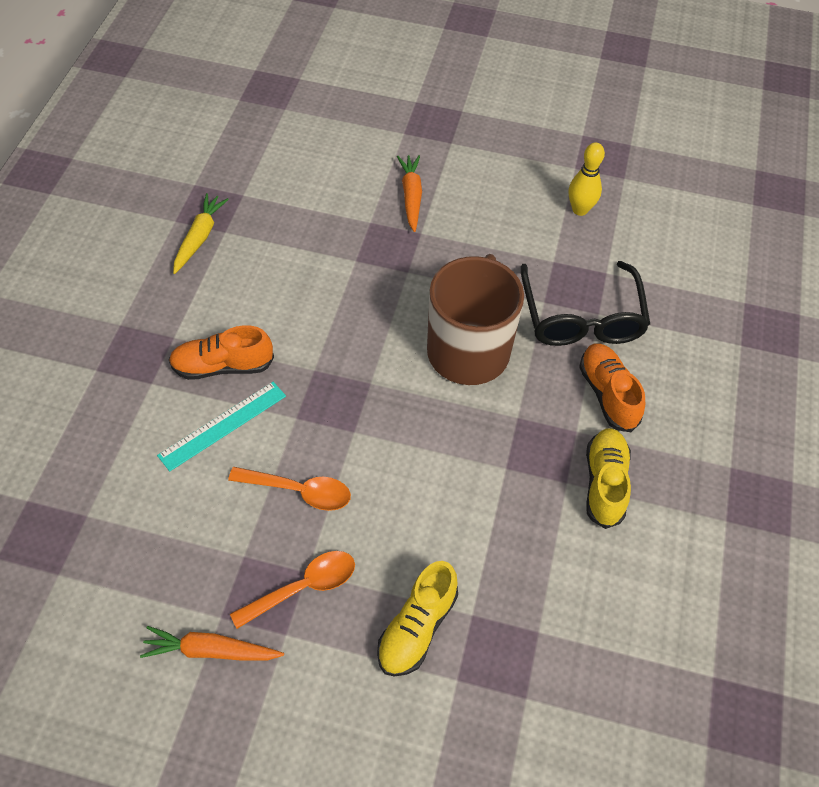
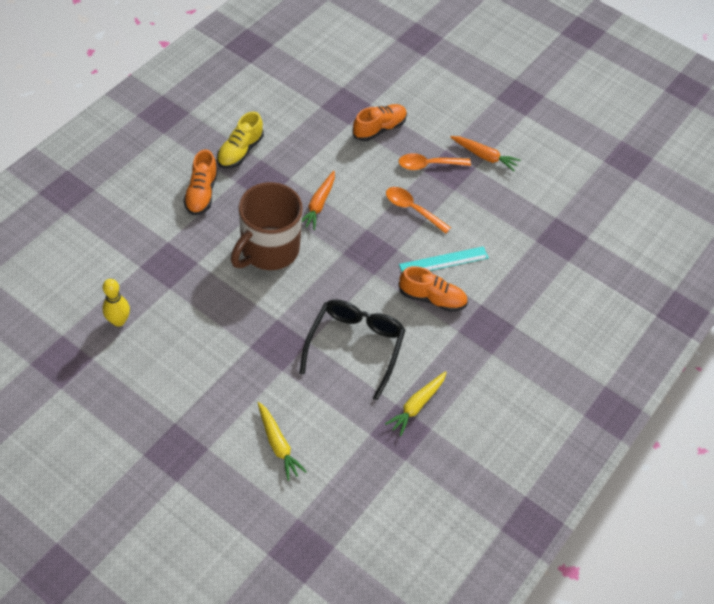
camera: 160 degrees left, 0 degrees up
yellow shoe [377,561,458,677] -> orange shoe [352,104,407,141]
orange carrot [397,155,422,232] -> orange carrot moved to [302,171,335,230]
black glasses [521,261,650,346] -> black glasses moved to [299,299,405,401]
none -> yellow carrot [258,402,307,481]

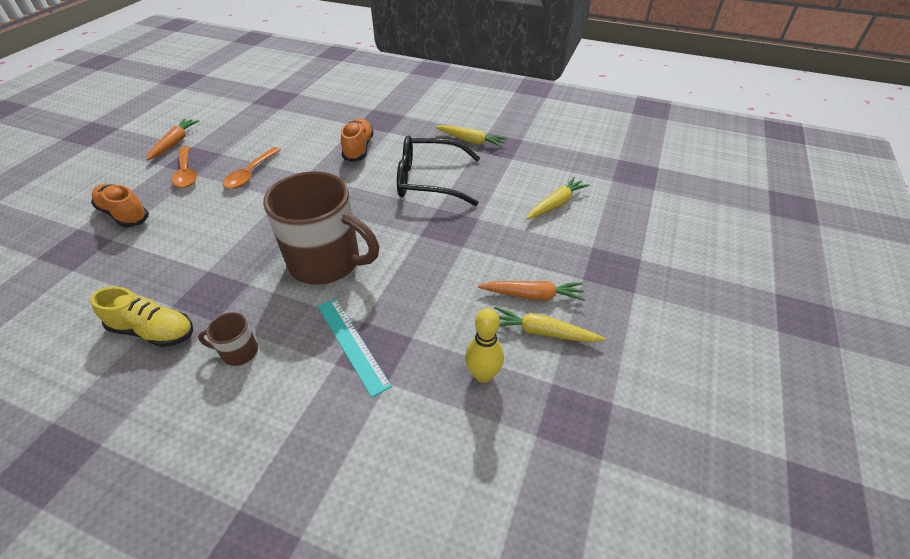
camera: 100 degrees left, 10 degrees down
orange shoe [184,149,218,215] -> brown mug [198,312,258,366]
orange carrot [302,171,335,230] -> orange carrot moved to [478,281,585,301]
turquoise ruler [399,246,489,272] -> turquoise ruler moved to [318,298,392,397]
none -> yellow carrot [494,307,605,342]

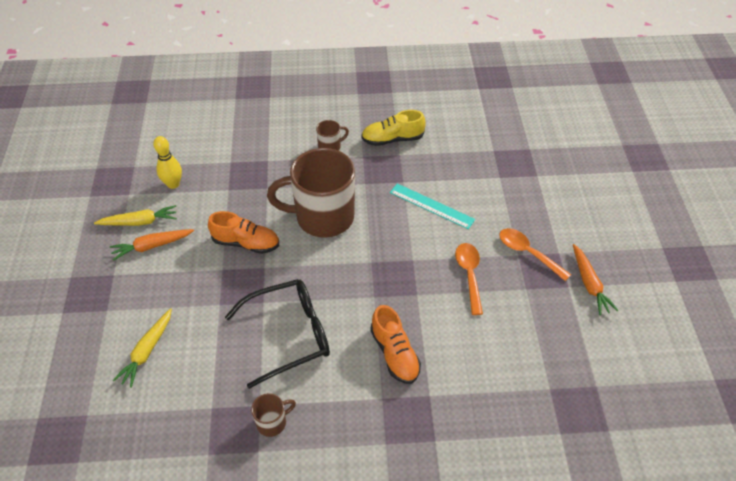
camera: 155 degrees right, 5 degrees up
orange shoe [91,184,149,227] -> orange shoe moved to [208,211,279,254]
turquoise ruler [318,298,392,397] -> turquoise ruler moved to [390,183,475,229]
yellow carrot [435,125,508,148] -> brown mug [251,393,296,437]

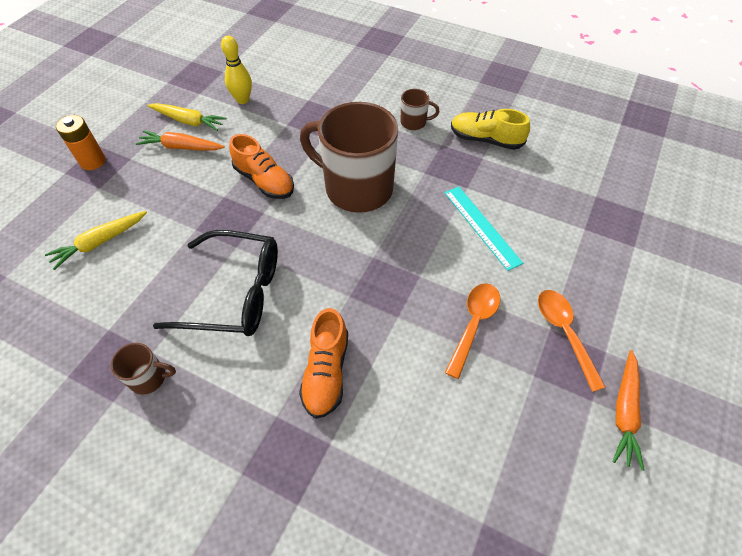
camera: 30 degrees right, 5 degrees up
none -> orange battery [56,115,106,170]

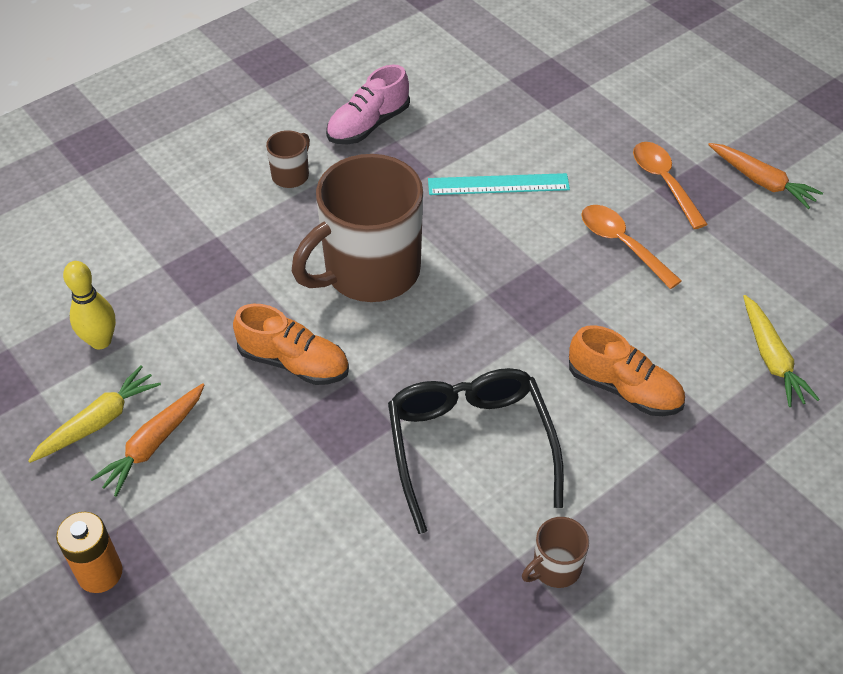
camera: 65 degrees left, 5 degrees down
yellow carrot [45,211,147,270] -> yellow carrot moved to [743,295,820,407]
brown mug [111,343,176,395] -> brown mug turned 150 degrees counterclockwise [522,517,589,588]
black glasses [153,230,278,336] -> black glasses turned 45 degrees counterclockwise [388,368,564,534]
orange shoe [229,134,294,199] -> orange shoe turned 45 degrees clockwise [233,304,349,385]
yellow shoe [451,109,530,150] -> pink shoe [326,65,410,144]
orange spoon [538,290,606,392] -> orange spoon turned 60 degrees clockwise [633,142,708,229]

